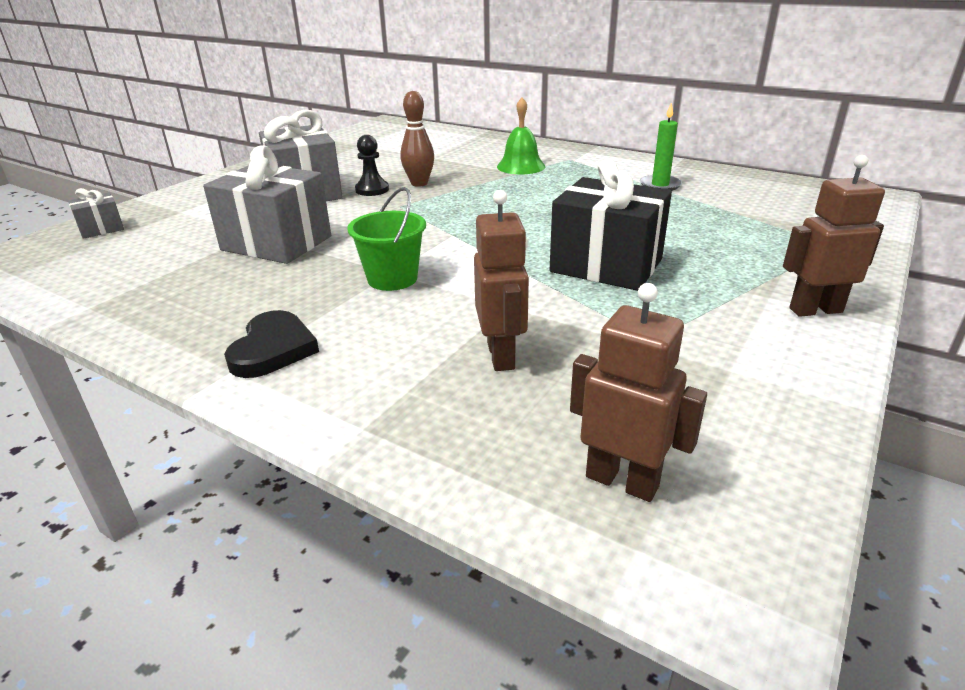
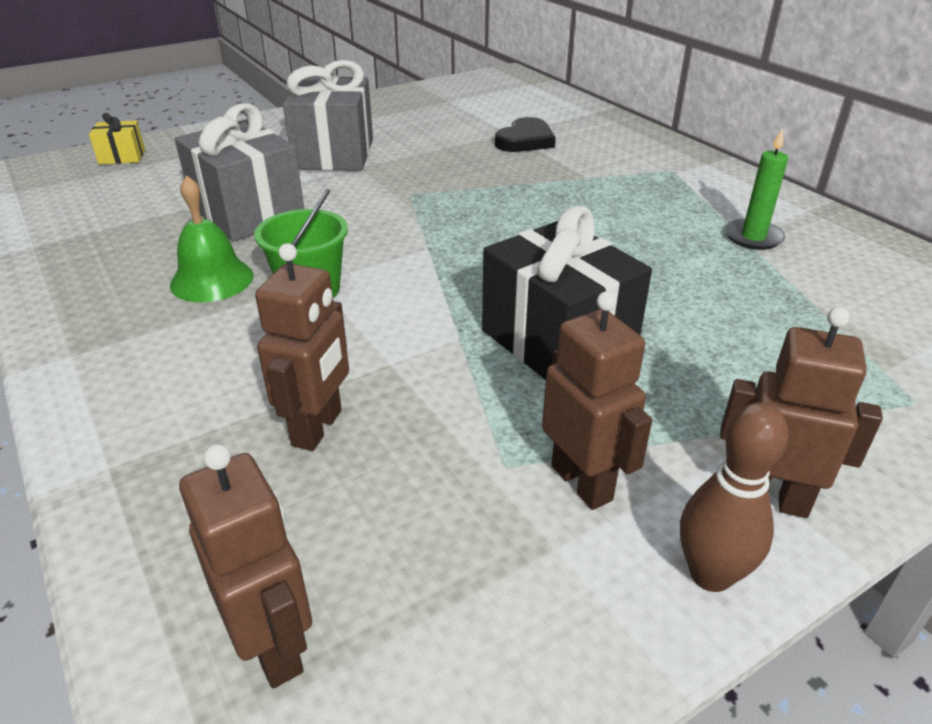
camera: 25 degrees right, 5 degrees up
grey gift [68,188,124,239] -> yellow gift [89,113,145,165]
black heart [224,310,319,378] -> black heart moved to [495,117,556,152]
black pawn [355,135,389,196] -> none
brown bowling pin [400,91,434,187] -> brown bowling pin moved to [680,402,789,592]
green bell [497,97,545,175] -> green bell moved to [170,175,254,302]
none -> brown robot [542,291,652,510]

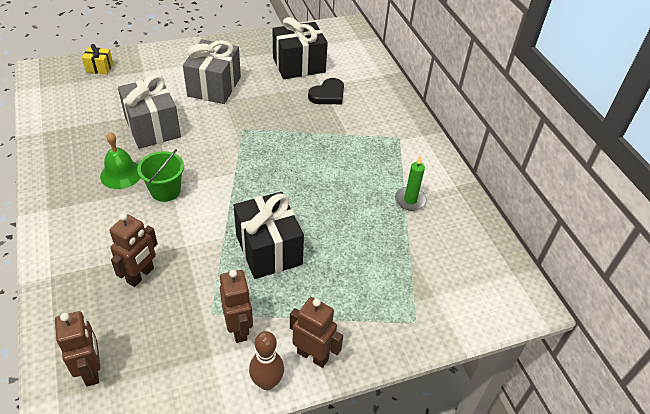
camera: 10 degrees right, 10 degrees up
none -> black gift [273,17,328,79]

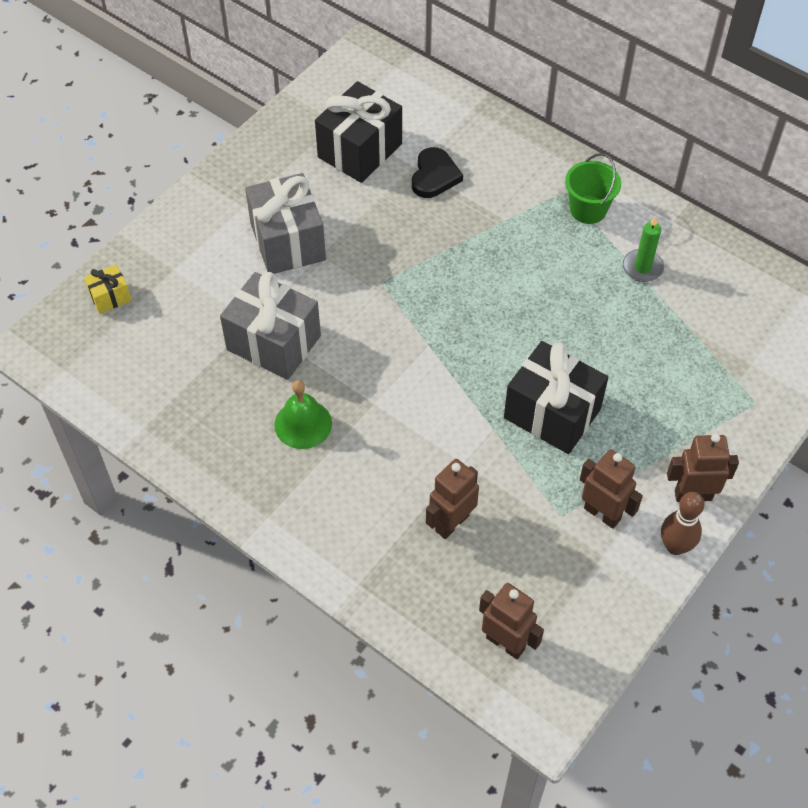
camera: 30 degrees left, 10 degrees up
brown robot [109,213,158,287] -> brown robot turned 135 degrees counterclockwise [426,459,479,539]
green bucket [137,149,184,202] -> green bucket moved to [565,153,621,224]

